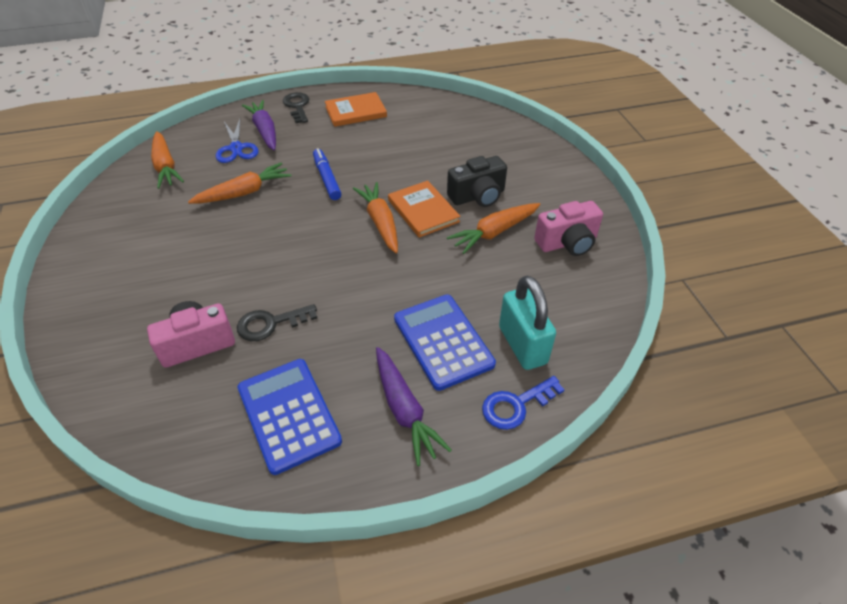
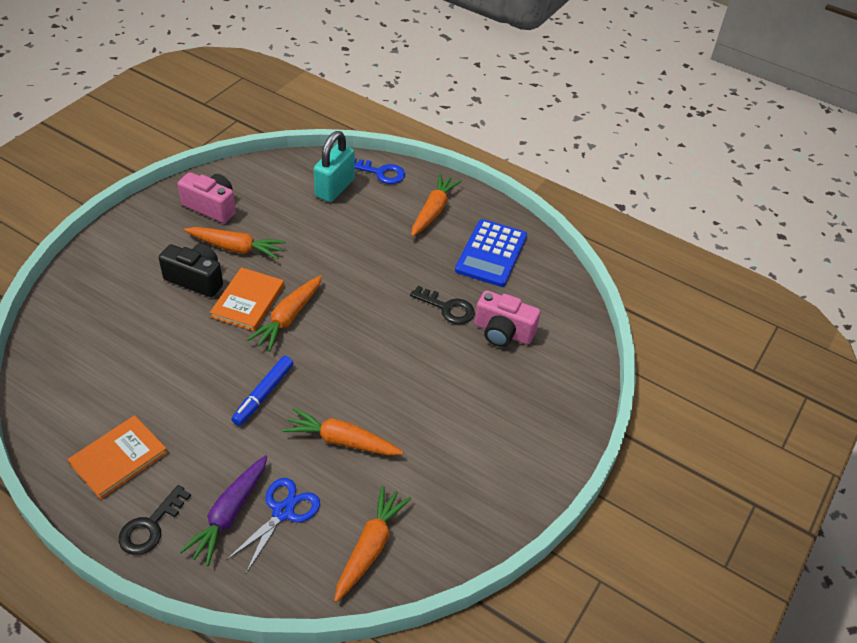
camera: 135 degrees left, 0 degrees up
orange book [325,92,387,127] -> orange book turned 75 degrees counterclockwise [68,415,168,499]
purple carrot [376,347,452,466] -> orange carrot [411,174,462,237]
blue calculator [394,295,496,391] -> none

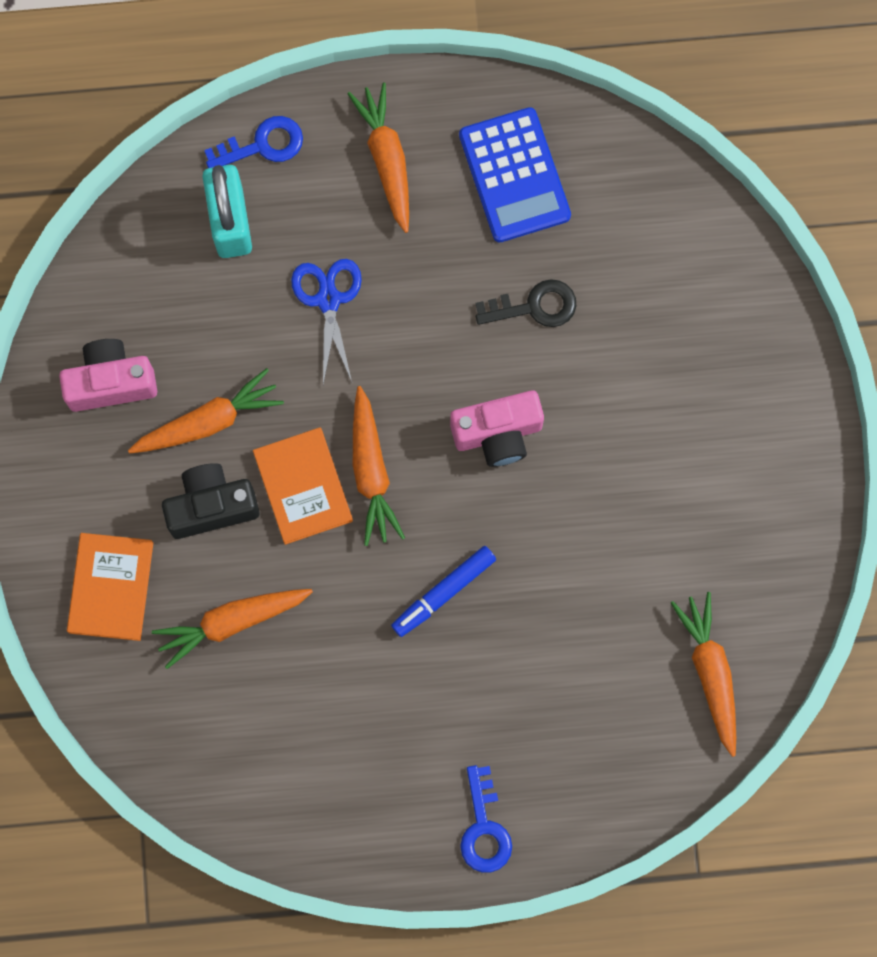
camera: 35 degrees left, 30 degrees up
orange book [68,415,168,499] -> orange book moved to [67,533,153,641]
black key [119,485,191,555] -> blue key [460,765,512,873]
purple carrot [179,455,267,566] -> none
blue scissors [226,478,320,573] -> blue scissors moved to [291,259,362,384]
blue marker [231,356,293,426] -> blue marker turned 60 degrees clockwise [391,546,496,637]
orange carrot [282,407,403,456] -> orange carrot moved to [152,589,313,669]
pink camera [475,290,540,347] -> pink camera moved to [450,390,544,467]

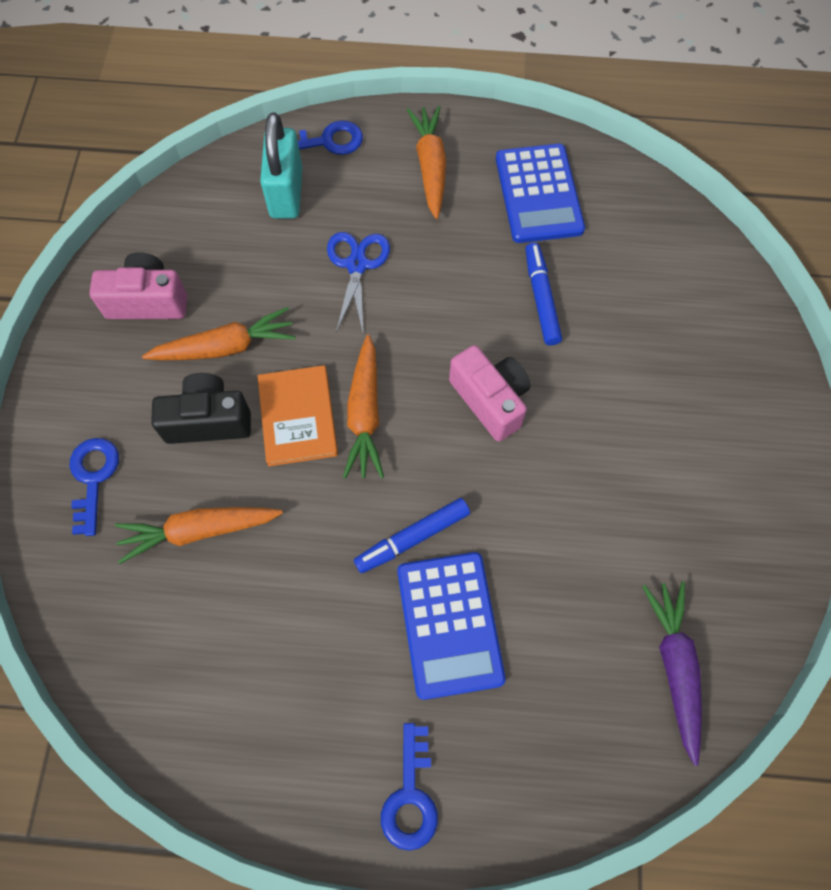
camera: 10 degrees right, 10 degrees down
orange book [67,533,153,641] -> blue key [69,438,119,536]
pink camera [450,390,544,467] -> pink camera turned 120 degrees counterclockwise [449,345,531,441]
black key [476,279,576,327] -> blue marker [525,243,562,346]
orange carrot [671,592,736,757] -> purple carrot [642,581,702,766]
none -> blue calculator [397,552,506,700]

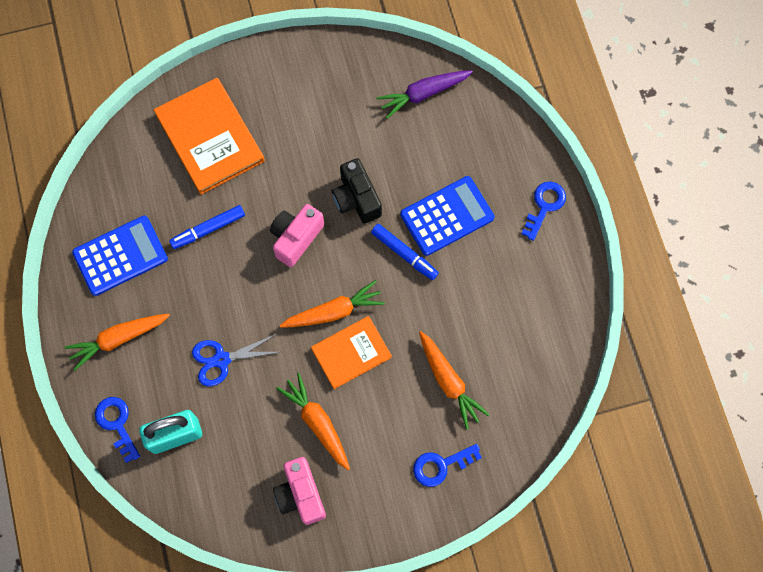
camera: 110 degrees left, 5 degrees up
black camera [151,373,251,444] -> black camera moved to [332,158,382,224]
blue key [381,723,438,851] -> blue key turned 45 degrees counterclockwise [521,182,566,241]
none -> orange book [154,78,265,195]

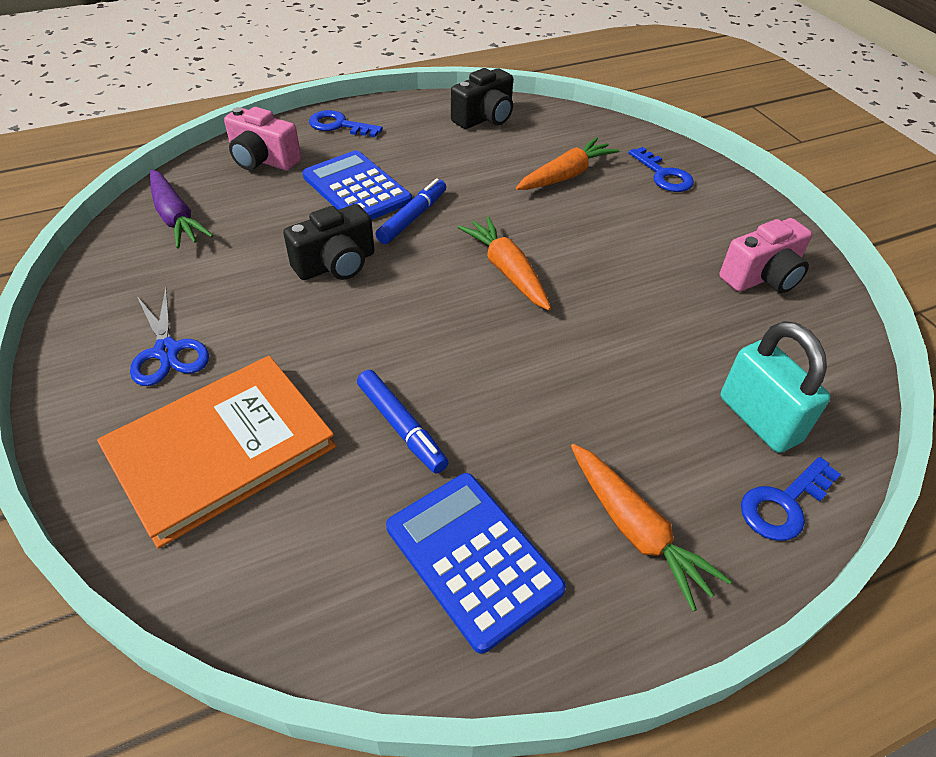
camera: 100 degrees left, 25 degrees down
blue scissors [192,334,280,386] -> blue scissors moved to [130,288,209,386]
pink camera [270,204,324,267] -> pink camera moved to [224,107,301,170]
orange carrot [276,373,350,470] -> none
orange book [311,316,392,389] -> none
none -> black camera [451,68,513,129]

